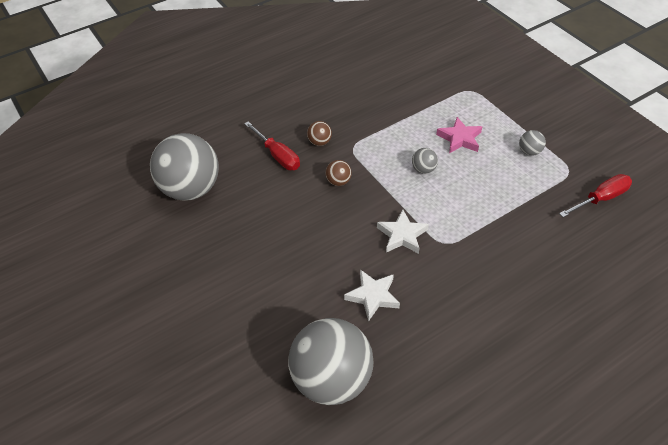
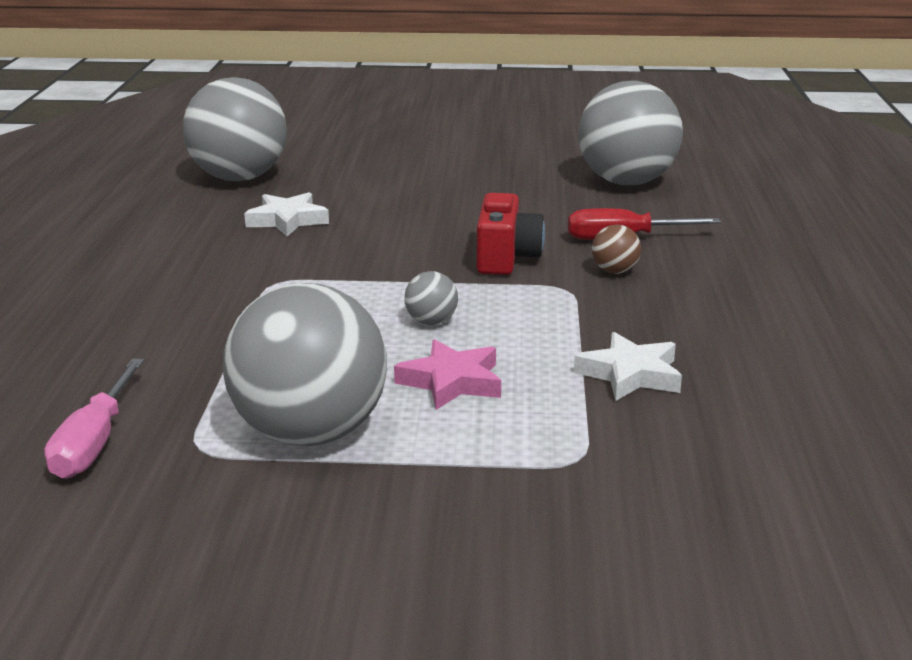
camera: 125 degrees right, 25 degrees down
brown ball [325,160,352,186] -> red camera [476,193,545,275]
white star [377,210,429,254] -> white star moved to [574,332,682,401]
grey ball [519,130,546,156] -> grey ball [223,283,387,446], size x2.49
red screwdriver [559,174,632,217] -> pink screwdriver [45,359,144,479]

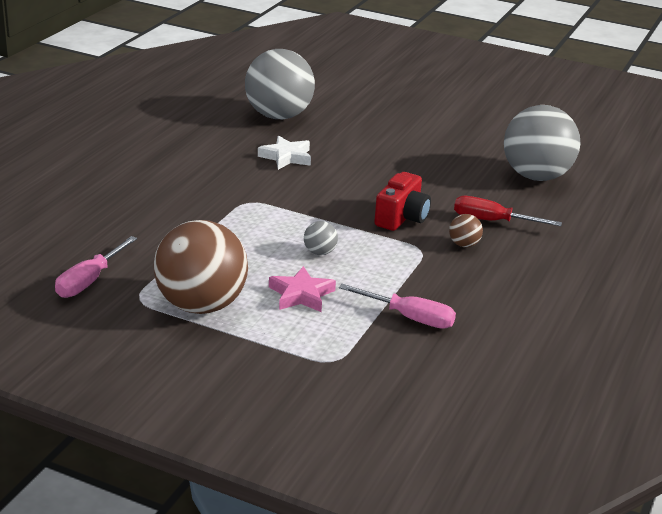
camera: 20 degrees right, 5 degrees up
grey ball [223,283,387,446] -> brown ball [153,220,248,314]
white star [574,332,682,401] -> pink screwdriver [339,284,456,329]

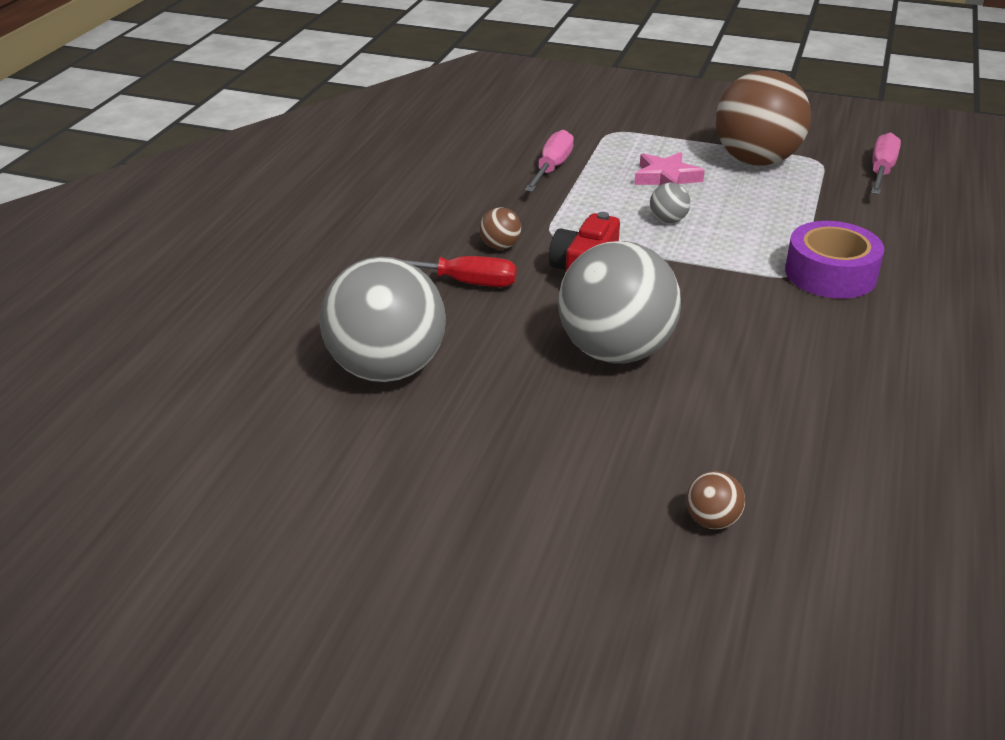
camera: 175 degrees right, 5 degrees up
grey ball [245,49,315,119] -> grey ball moved to [558,241,681,364]
white star [258,136,311,170] -> none
pink screwdriver [339,284,456,329] -> pink screwdriver turned 90 degrees clockwise [525,130,574,192]
none -> brown ball [686,471,745,530]
none -> purple tape [785,221,884,299]

